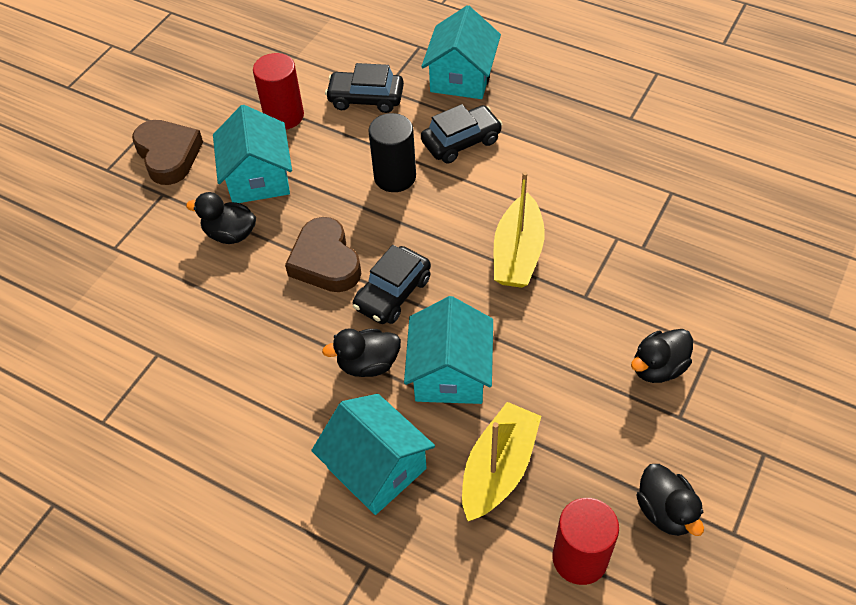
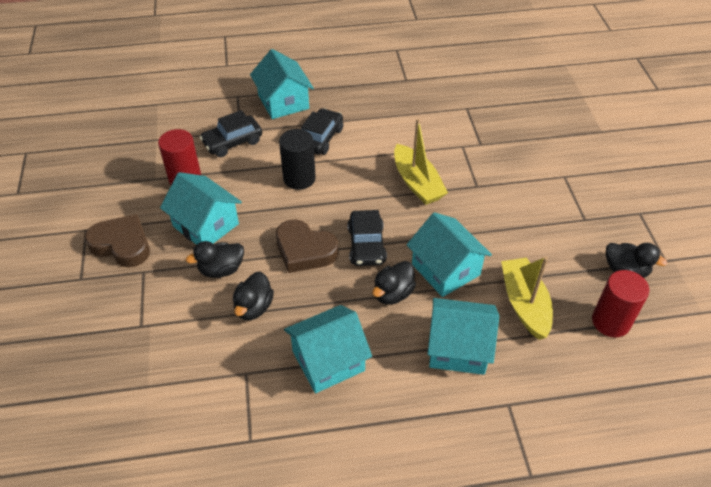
camera: 40 degrees left, 5 degrees down
black duck [631,329,693,383] -> black duck moved to [233,272,274,320]
none -> turquoise house [284,305,372,393]

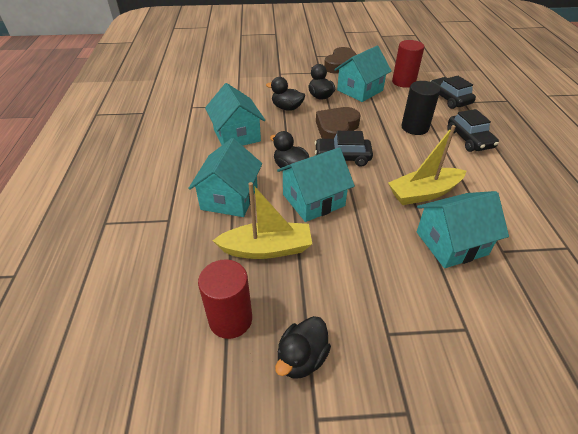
camera: 95 degrees right, 5 degrees down
turquoise house [250,49,314,119] -> turquoise house moved to [417,191,509,268]
black car [301,108,343,155] -> black car turned 45 degrees clockwise [447,109,499,152]

